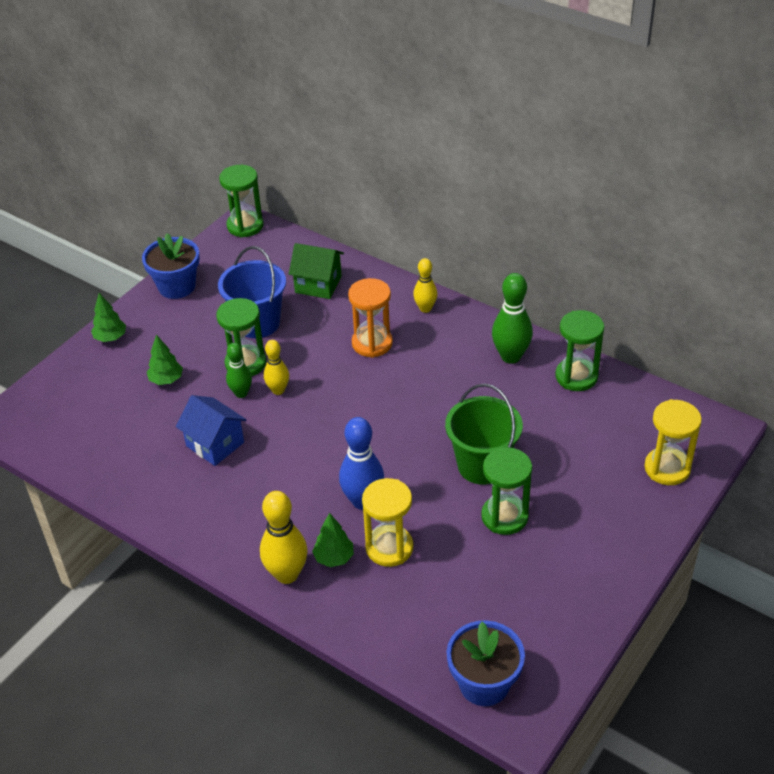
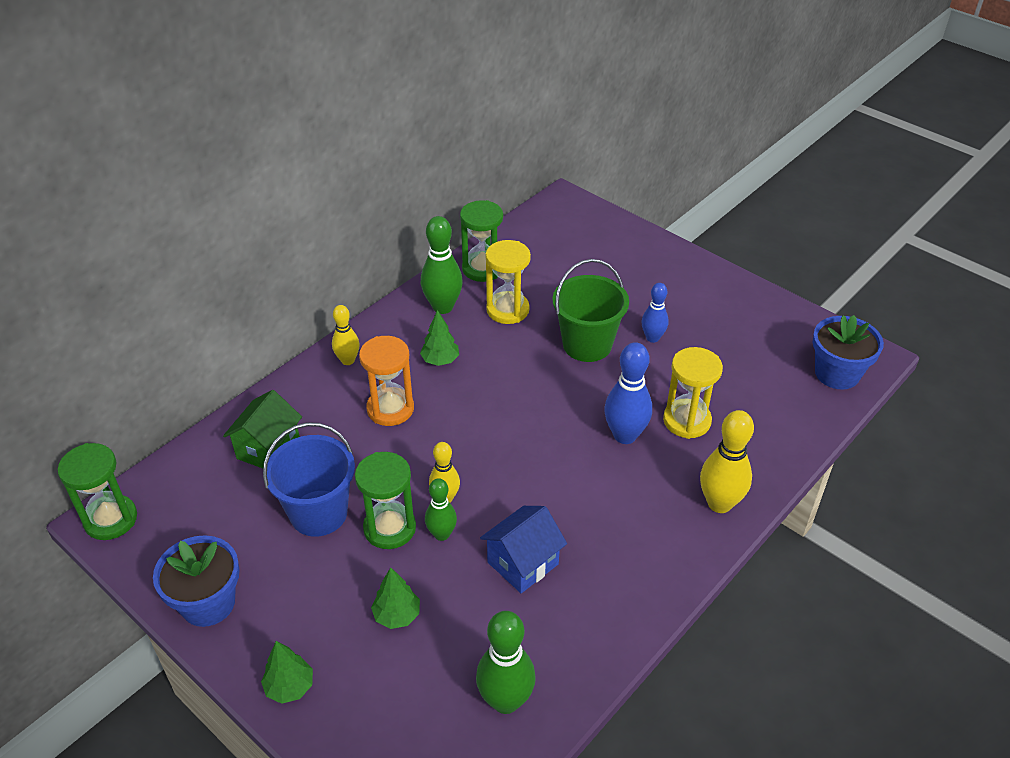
camera: 85 degrees left, 0 degrees up
green tree [312,513,354,567] -> green tree moved to [420,310,459,366]
green hourglass [481,447,532,535] -> blue bowling pin [642,283,669,343]
yellow hourglass [644,399,702,485] -> yellow hourglass moved to [485,240,531,324]
none -> green bowling pin [476,611,536,714]

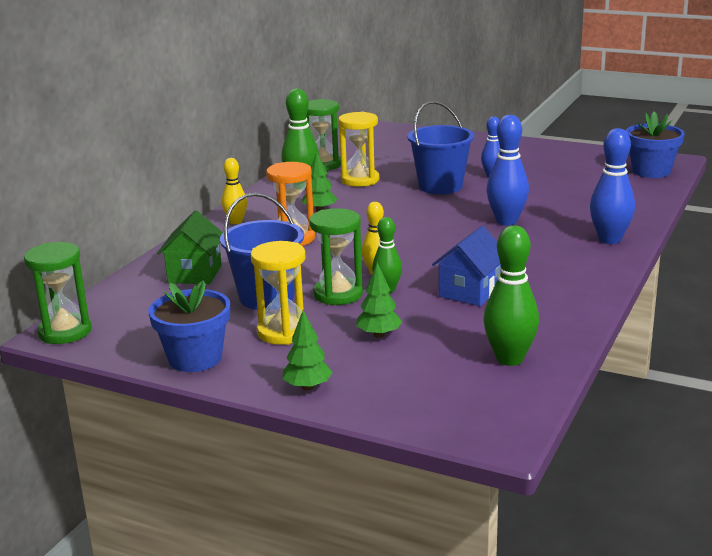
camera: 15 degrees left, 20 degrees down
green bucket [553,259,629,362] -> blue bucket [407,101,474,194]
yellow hourglass [663,347,723,439] -> yellow hourglass moved to [251,241,306,345]
yellow bowling pin [700,410,754,513] -> blue bowling pin [590,128,635,244]

